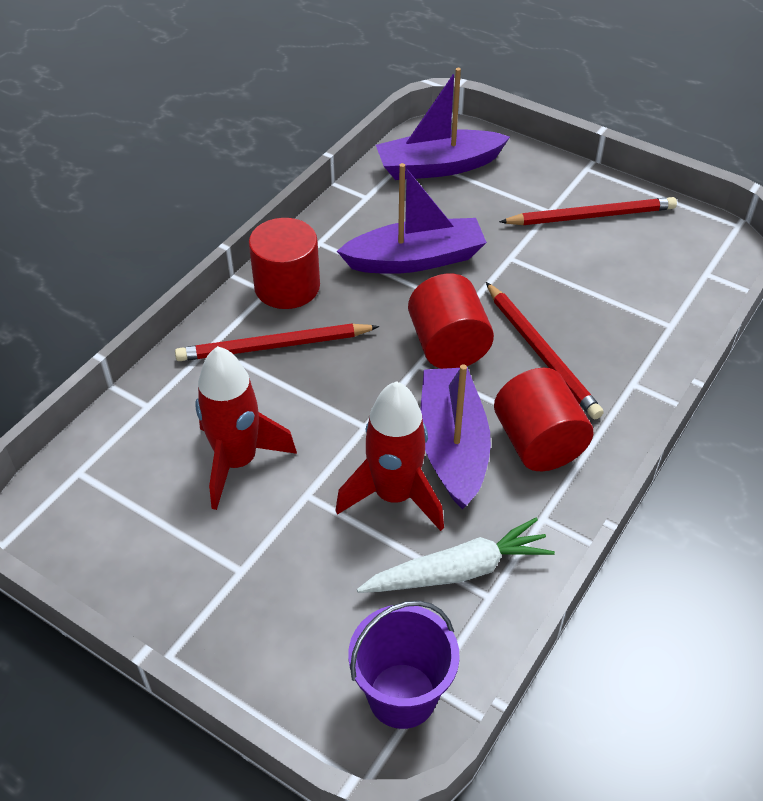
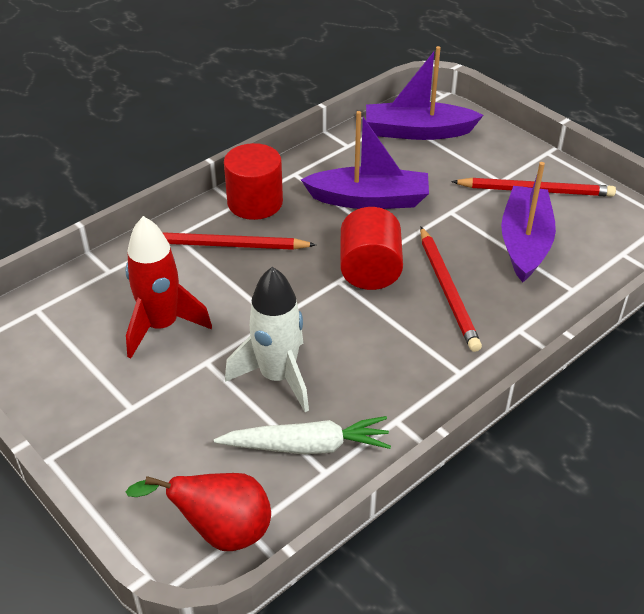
camera: 15 degrees right, 5 degrees down
red rocket [335,381,444,531] -> white rocket [225,267,309,412]
purple bucket [348,601,460,729] -> red pear [126,473,271,551]
purple boat [421,364,491,509] -> purple boat moved to [501,162,556,282]
red cylinder [494,368,594,471] -> none

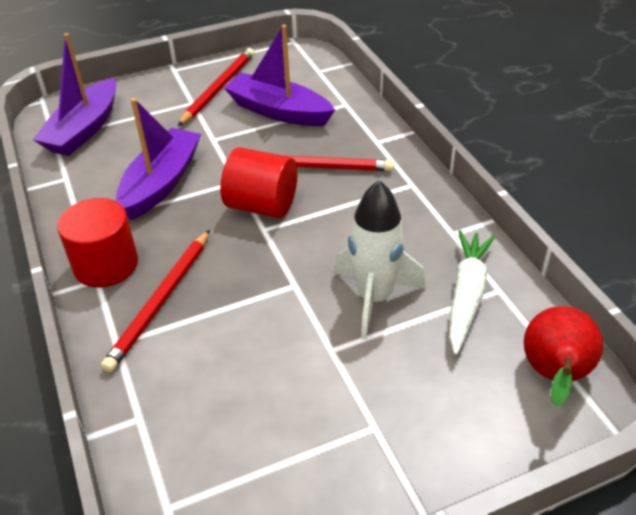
camera: 70 degrees left, 0 degrees up
red rocket [125,216,212,359] -> none

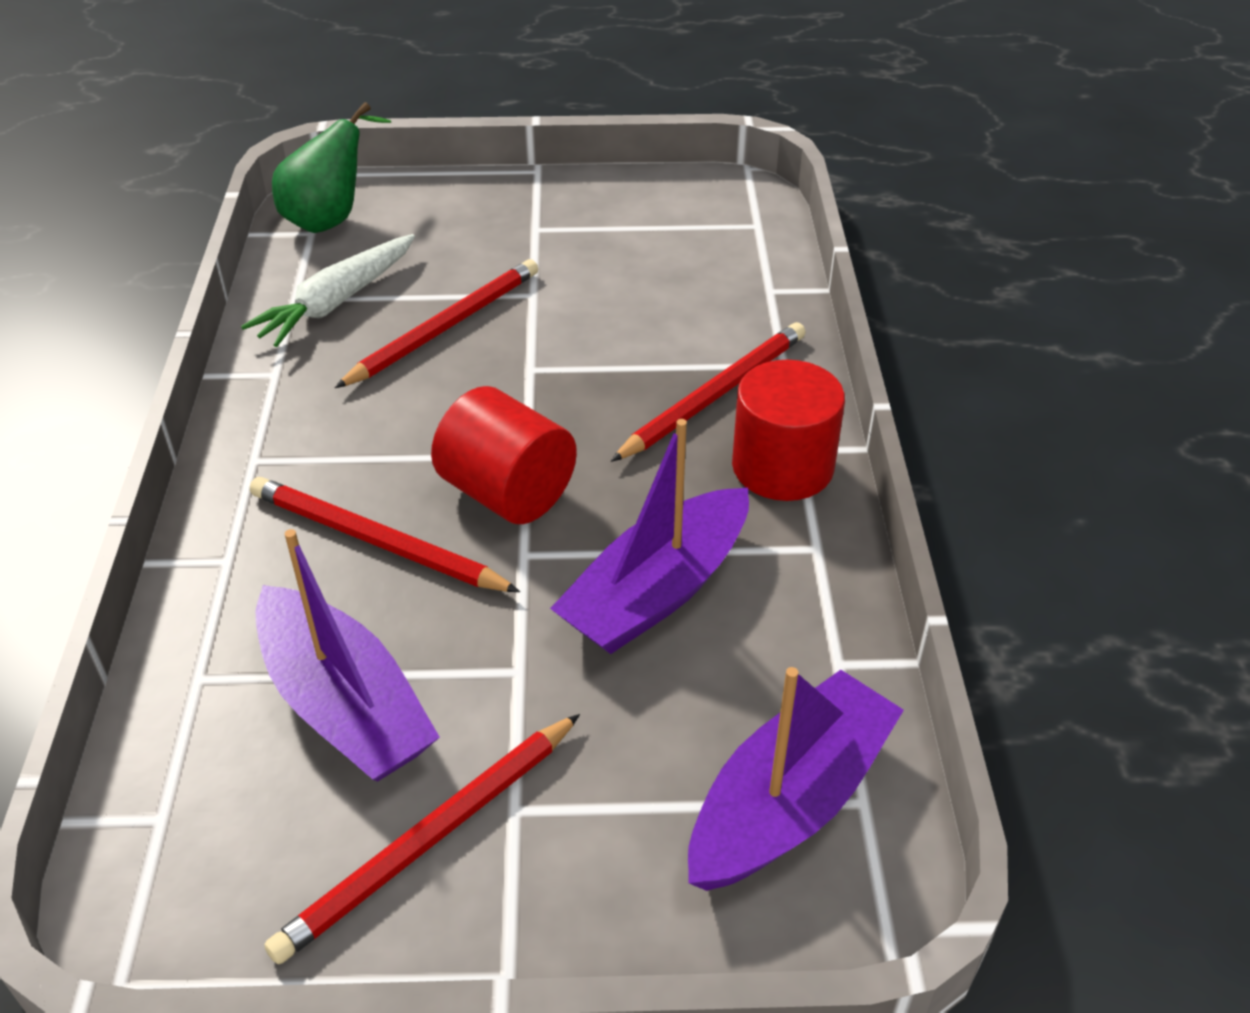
camera: 160 degrees left, 0 degrees up
white rocket [334,180,426,340] -> red pencil [335,259,538,388]
red pear [524,306,603,406] -> green pear [272,102,391,233]

